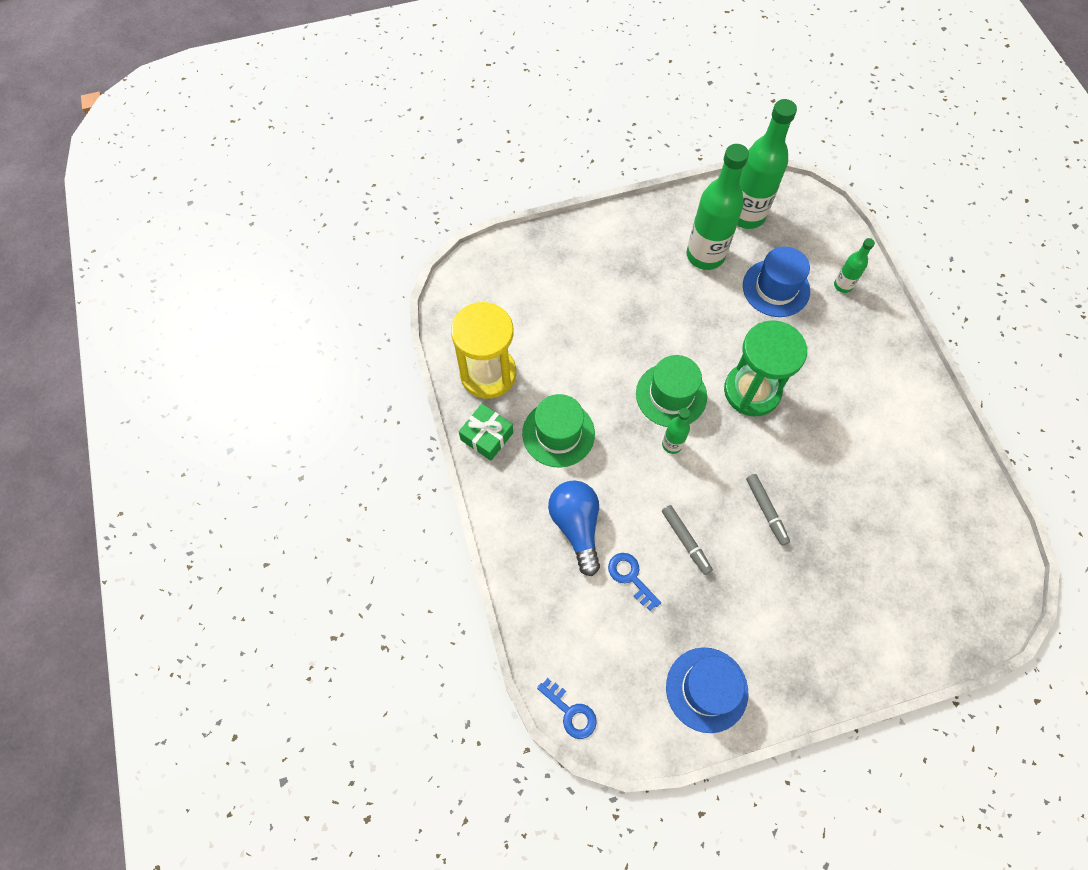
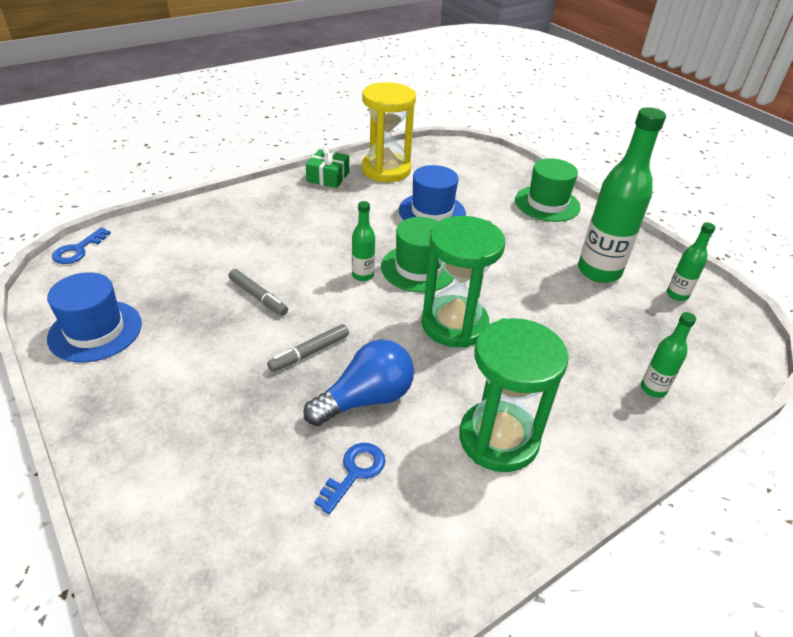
camera: 70 degrees right, 25 degrees down
green hat [522,394,595,468] -> green hat moved to [515,158,581,222]
blue light bulb [548,480,600,576] -> blue light bulb moved to [303,340,414,426]
blue key [608,553,661,611] -> blue key moved to [314,443,385,514]
grey marker [662,505,713,575] -> grey marker turned 90 degrees counterclockwise [229,269,288,316]
green bottle [737,99,797,229] -> green bottle [667,222,716,301], size x0.48
blue hat [743,247,810,317] -> blue hat moved to [399,165,466,221]
none -> green hourglass [459,318,569,472]

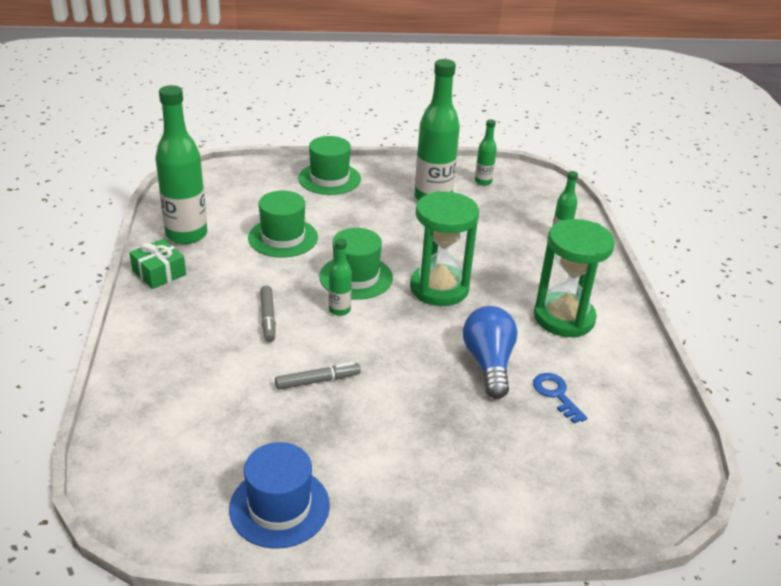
camera: 60 degrees left, 5 degrees down
blue key [52,227,111,264] -> none
grey marker [267,324,349,372] -> grey marker moved to [260,285,276,342]
yellow hourglass [362,82,416,182] -> green bottle [155,85,207,244]
blue hat [399,165,466,221] -> green hat [248,191,318,258]

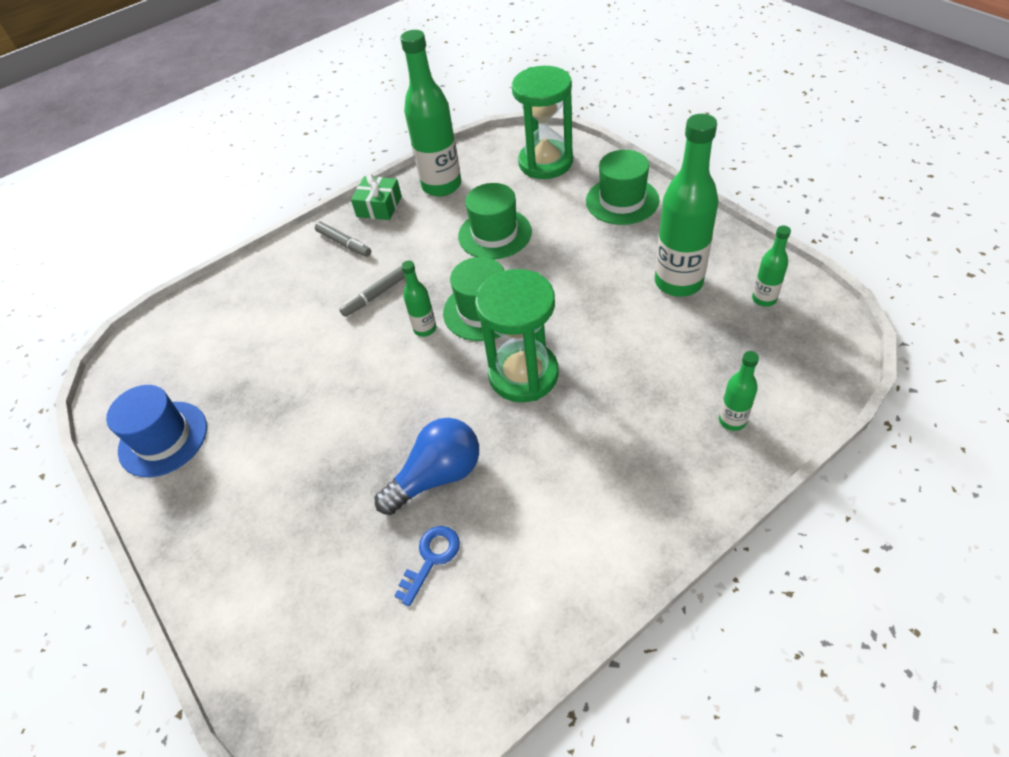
camera: 65 degrees right, 15 degrees up
grey marker [275,362,361,390] -> grey marker moved to [315,222,371,257]
green hourglass [534,219,615,337] -> green hourglass moved to [512,66,573,179]

